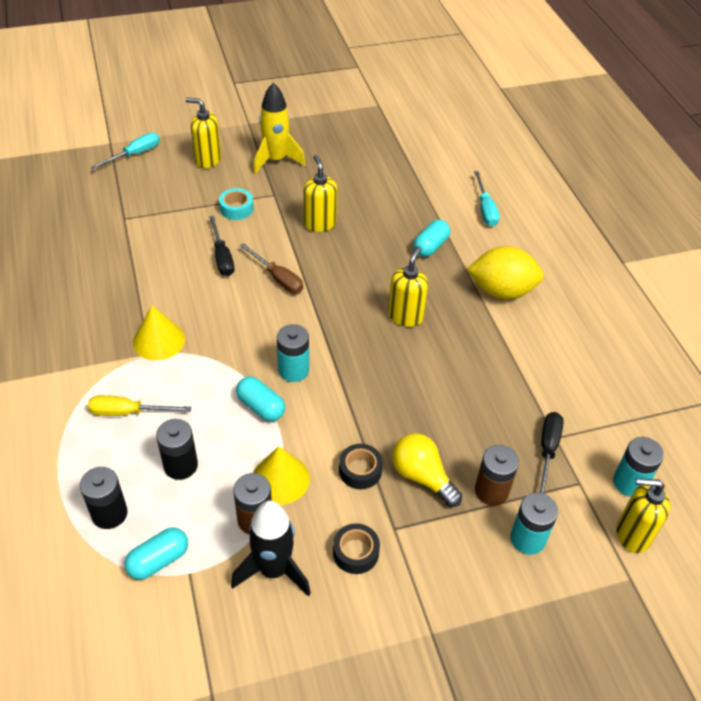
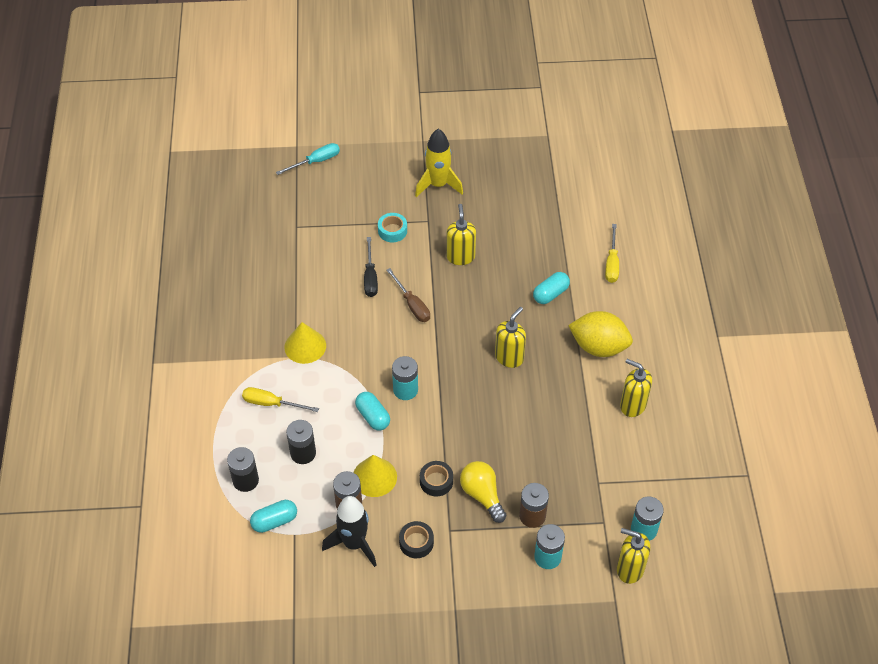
camera: 15 degrees right, 5 degrees up
yellow soap dispenser [185,98,221,168] -> yellow soap dispenser moved to [620,359,652,417]
turquoise screwdriver [474,171,500,226] -> yellow screwdriver [605,224,619,283]
black screwdriver [539,412,564,494] -> none

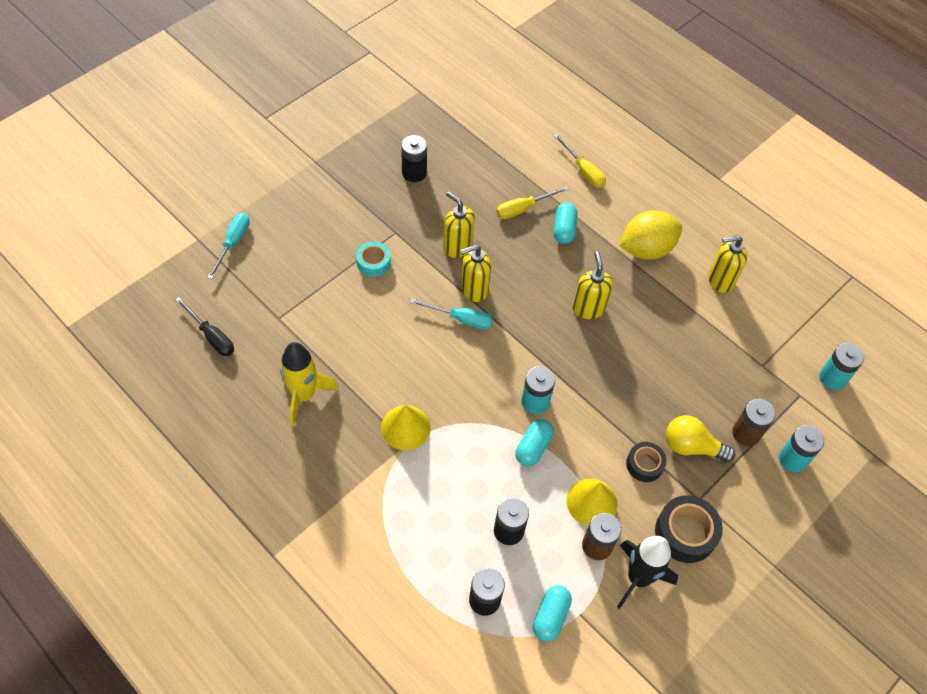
camera: 45 degrees left, 5 degrees up
yellow screwdriver [242,387,319,412] -> yellow screwdriver moved to [496,186,569,219]
turquoise capsule [355,392,390,430] -> turquoise capsule turned 75 degrees counterclockwise [515,419,553,466]
black screwdriver [364,237,378,297] -> black screwdriver moved to [175,297,234,356]
brown screwdriver [386,268,430,322] -> turquoise screwdriver [410,299,493,330]
black tape [399,521,434,558] -> black tape [655,496,723,563], size x1.59
yellow rocket [415,129,463,197] -> yellow rocket moved to [280,342,338,426]
yellow soap dispenser [617,528,650,584] -> yellow soap dispenser moved to [460,245,491,302]
none -> black battery [401,135,427,182]

